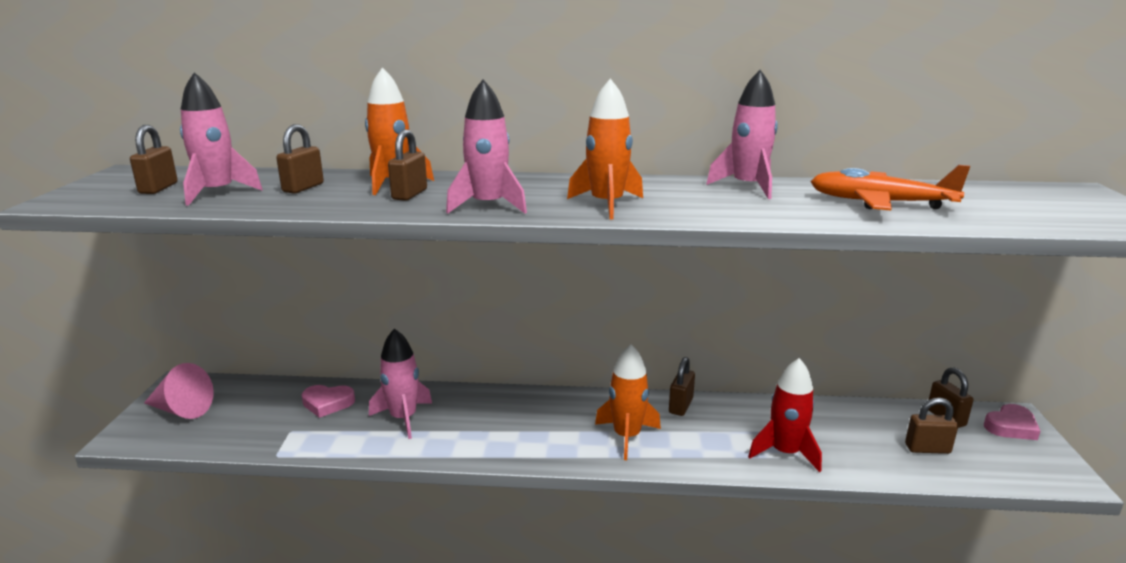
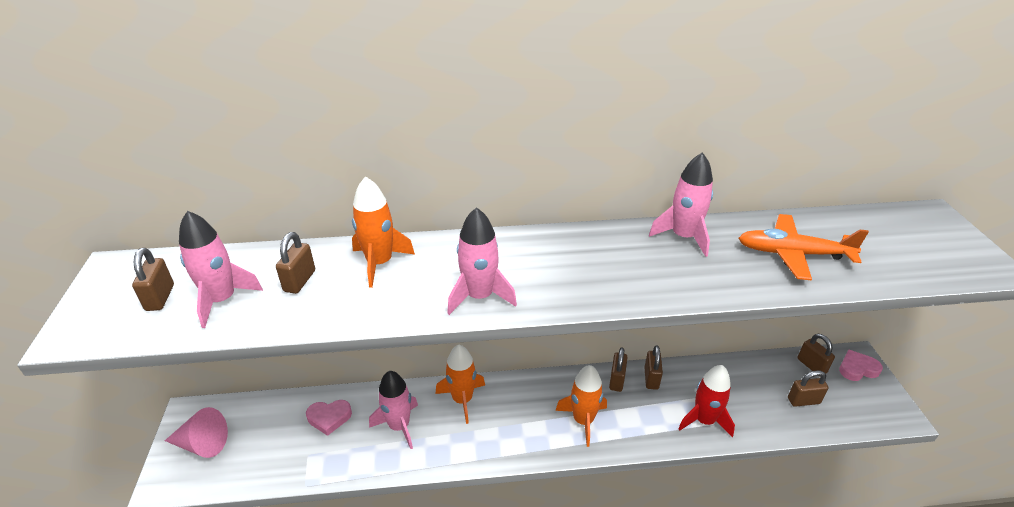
camera: 10 degrees left, 15 degrees up
brown padlock [388,129,427,201] -> brown padlock moved to [644,345,663,390]
orange rocket [567,79,643,219] -> orange rocket moved to [436,345,485,424]
pink heart [984,404,1041,440] -> pink heart turned 150 degrees counterclockwise [839,349,883,381]

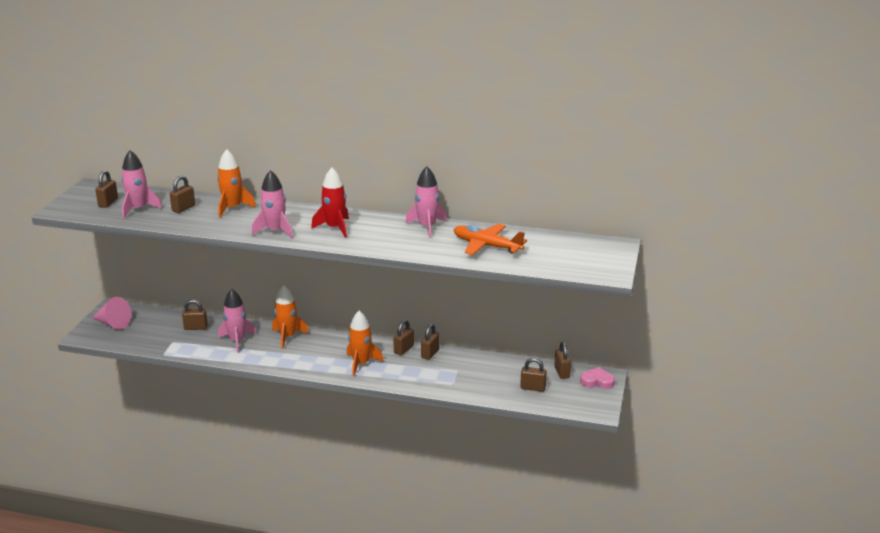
camera: 20 degrees right, 10 degrees down
pink heart [306,400,352,436] -> brown padlock [182,299,208,330]
red rocket [678,365,735,437] -> red rocket moved to [311,168,349,238]

